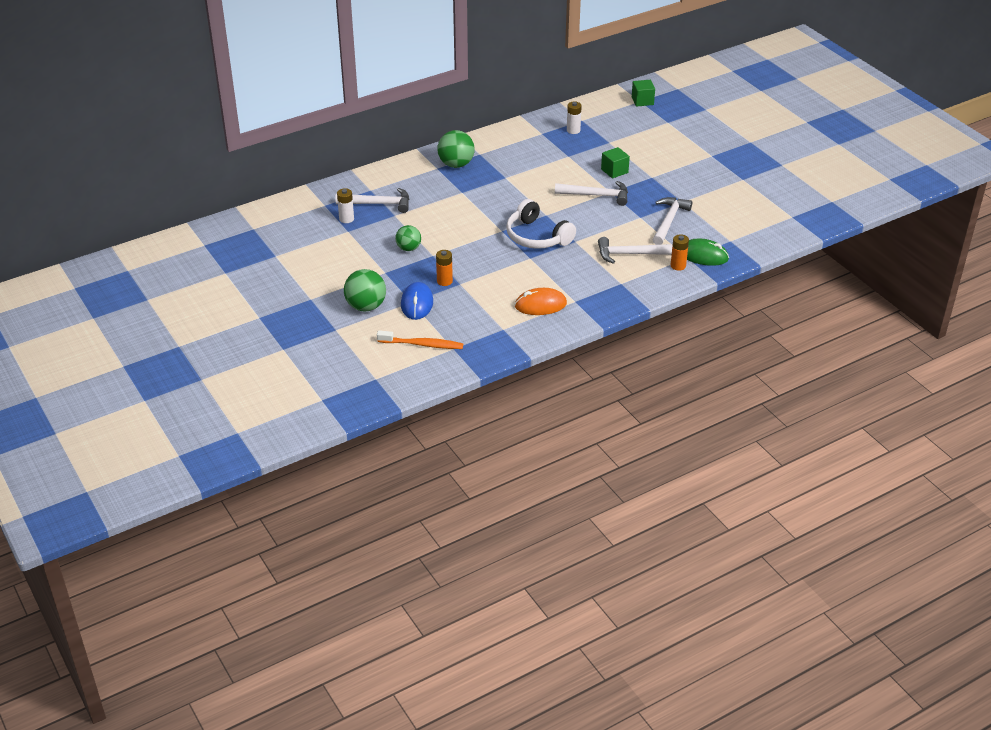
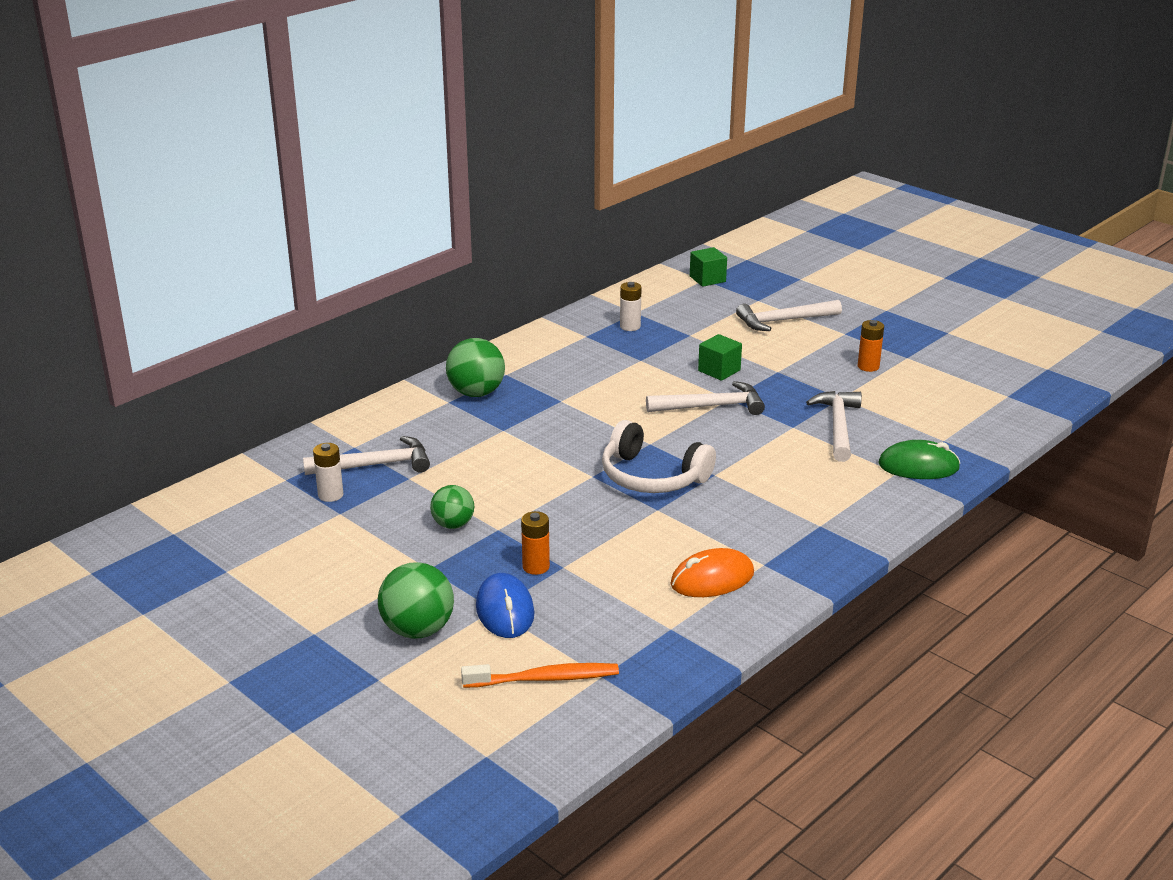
camera: 15 degrees left, 10 degrees down
white hammer [598,237,673,264] -> white hammer moved to [736,300,842,331]
orange battery [671,234,689,271] -> orange battery moved to [858,320,884,372]

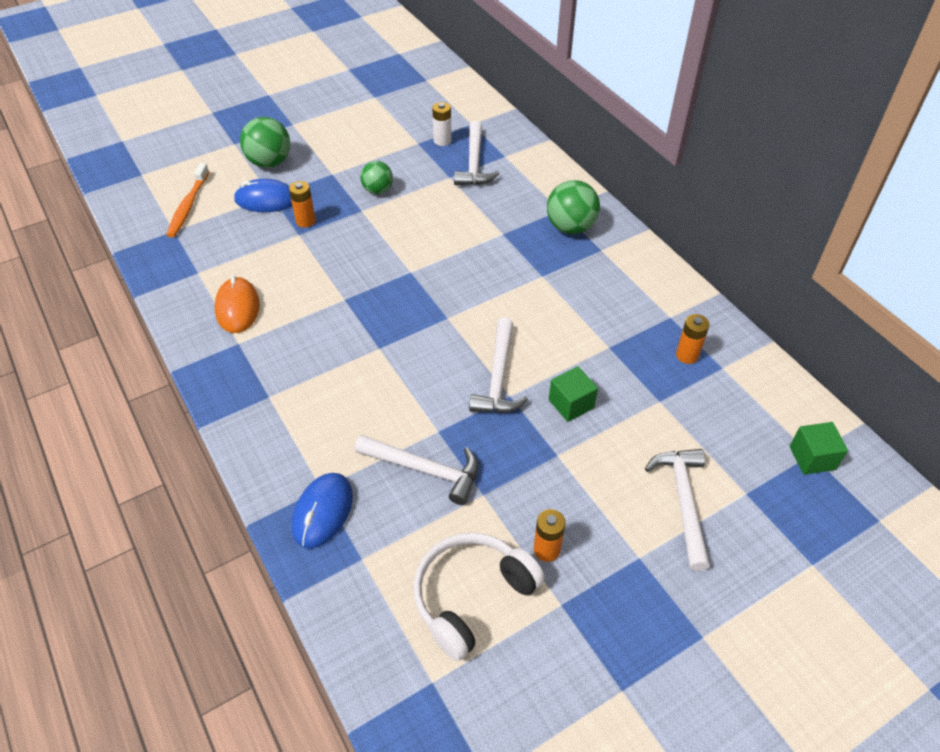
camera: 105 degrees right, 20 degrees up
white headphones [602,420,716,493] -> white headphones moved to [413,533,545,661]
white battery [620,282,642,331] -> orange battery [676,314,710,364]
green mouse [878,440,960,479] -> blue mouse [292,473,353,549]

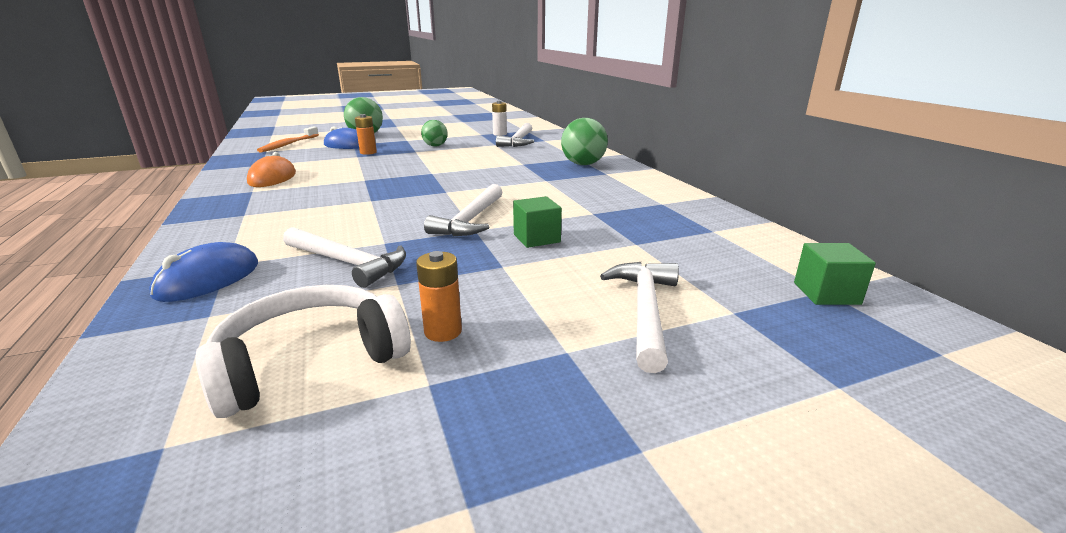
camera: 10 degrees right, 25 degrees down
orange battery [676,314,710,364] -> none

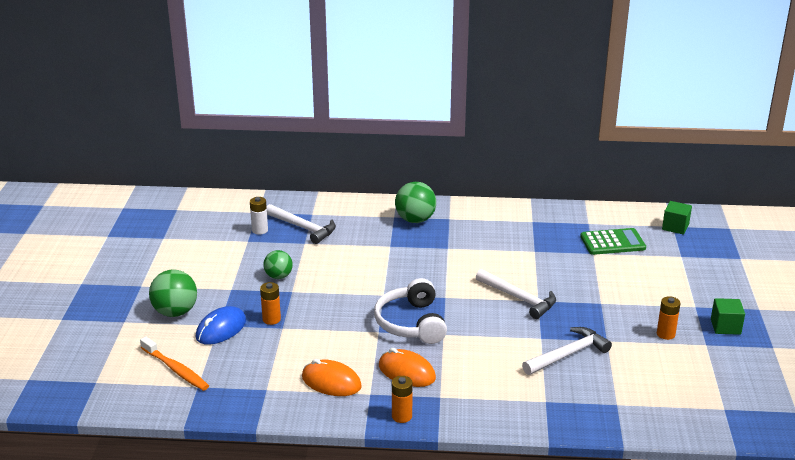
camera: 65 degrees left, 5 degrees up
blue mouse [149,242,258,302] -> none
white headphones [195,285,411,418] -> white headphones moved to [374,278,447,344]
green cube [513,196,562,248] -> green cube moved to [711,298,745,335]
white hammer [600,262,679,373] -> none
none -> orange mouse [379,348,436,387]
none -> orange battery [392,376,413,423]
none -> green calculator [580,228,646,255]

